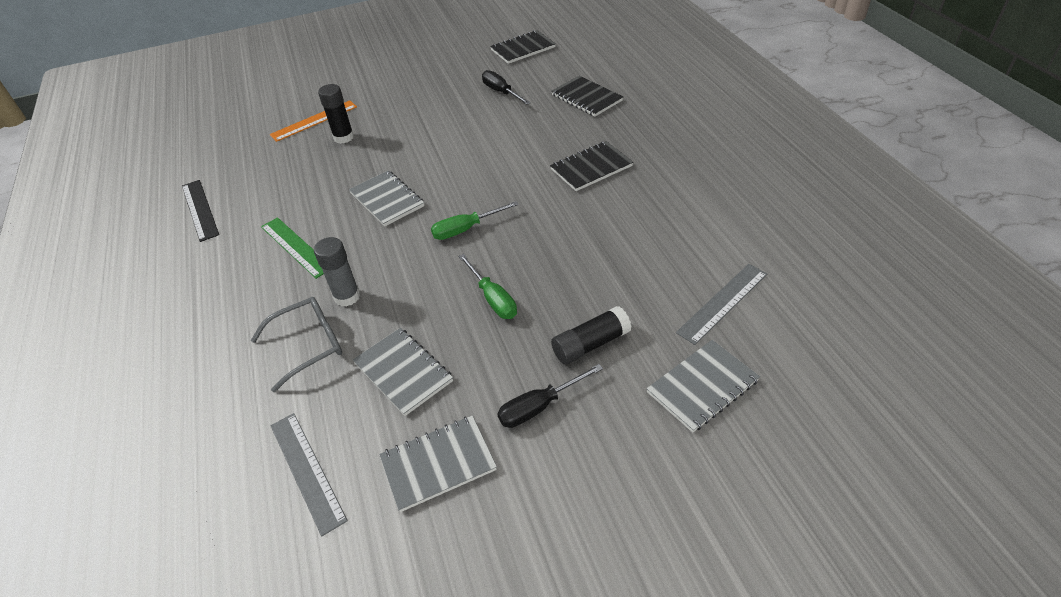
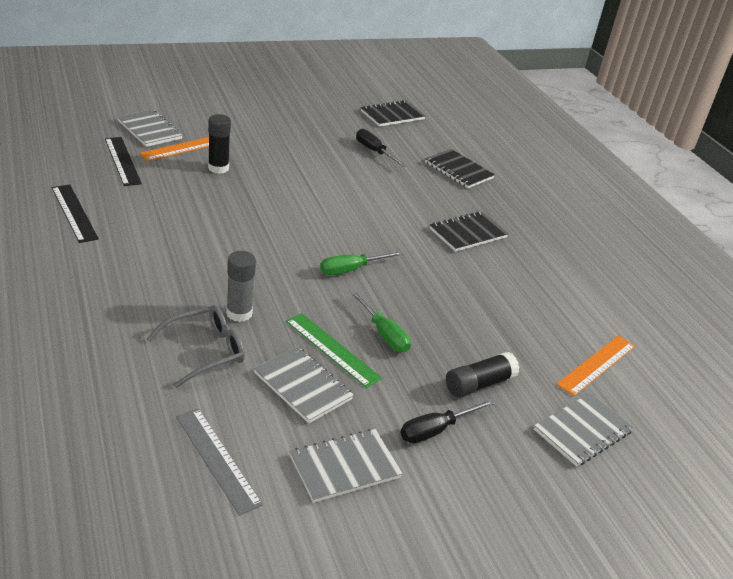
camera: 10 degrees left, 10 degrees down
green ruler [261,217,324,279] -> green ruler moved to [286,313,382,388]
grey notebook [349,170,424,227] -> grey notebook moved to [117,110,183,147]
grey ruler [676,264,767,345] -> orange ruler [556,336,635,396]
none -> black ruler [105,137,142,186]

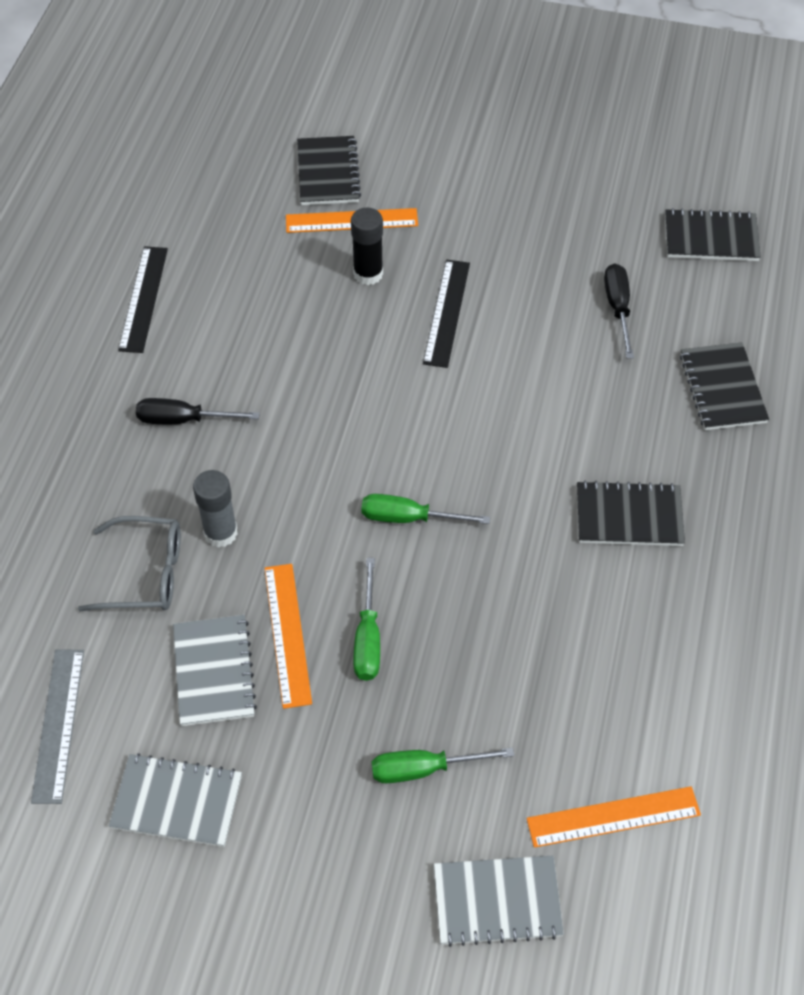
camera: 40 degrees right, 20 degrees up
black ruler [105,137,142,186] -> black ruler moved to [423,260,470,368]
grey notebook [117,110,183,147] -> black notebook [297,136,361,205]
green ruler [286,313,382,388] -> orange ruler [265,564,312,709]
black screwdriver [401,399,495,443] -> black screwdriver moved to [136,398,260,424]
black glue stick [446,352,519,398] -> green screwdriver [372,747,514,783]

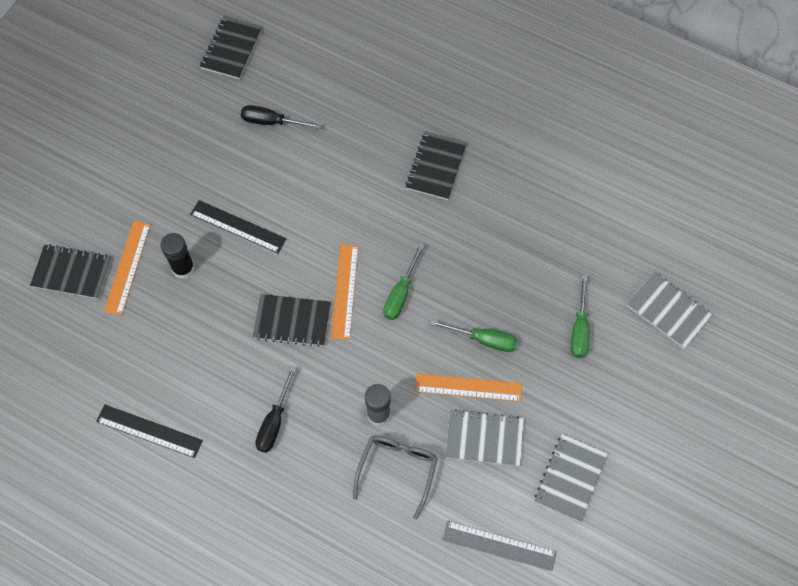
camera: 75 degrees left, 10 degrees up
grey notebook [434,856,564,947] -> grey notebook turned 60 degrees counterclockwise [627,272,712,349]
orange ruler [527,786,701,848] -> orange ruler moved to [331,244,358,340]
black notebook [680,342,769,430] -> black notebook moved to [253,294,331,347]

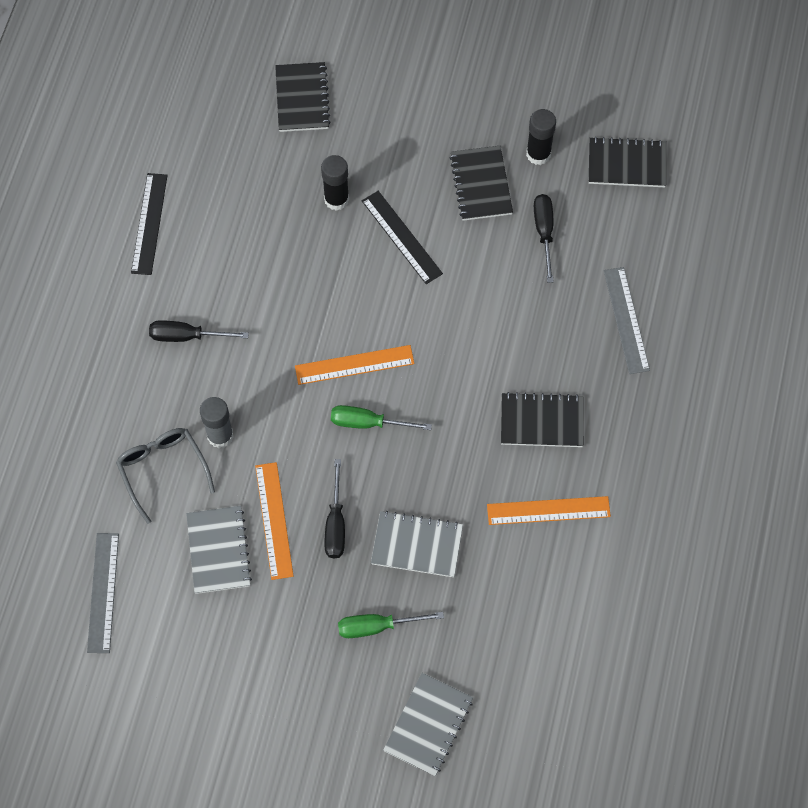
camera: 75 degrees right, 0 degrees up
orange ruler [104,221,151,316] -> orange ruler moved to [487,496,611,525]
black ruler [190,200,286,253] -> black ruler turned 45 degrees counterclockwise [362,191,443,284]
black notebook [253,294,331,347] -> black notebook moved to [450,146,513,221]
grey glasses [353,436,438,520] -> grey glasses turned 120 degrees counterclockwise [116,428,215,524]
green screwdriver [430,319,517,352] -> black screwdriver [324,459,345,559]
grey notebook [534,434,608,522] -> grey notebook moved to [371,511,463,577]
none -> black glue stick [526,109,556,165]
none -> grey ruler [604,267,650,374]

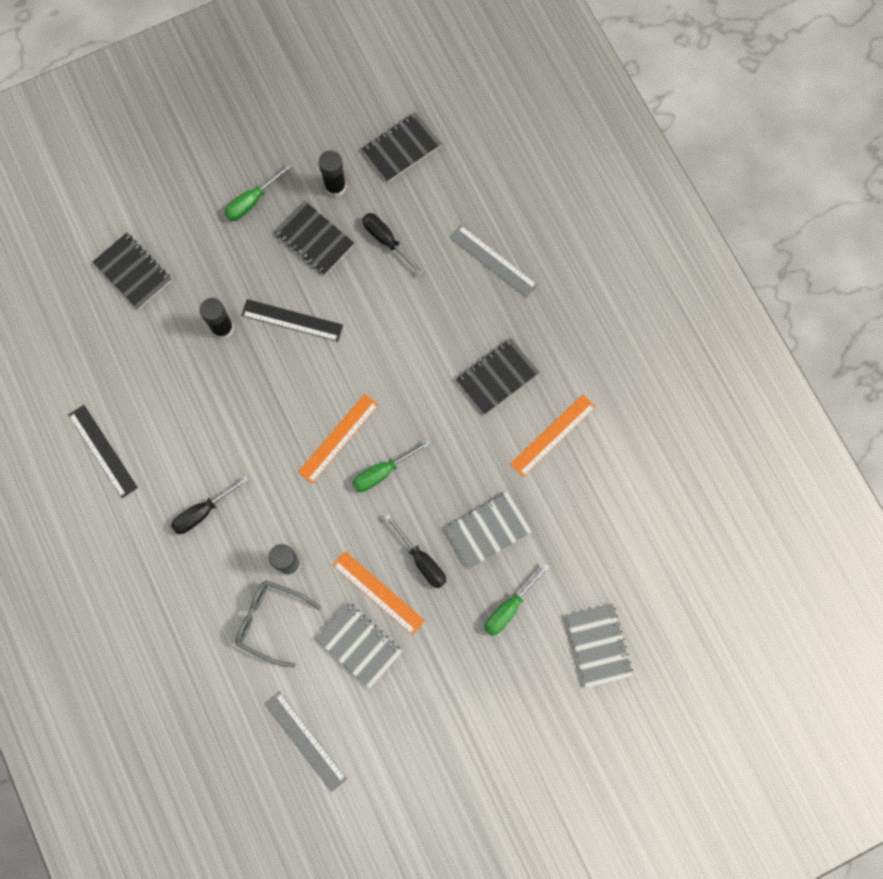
camera: 40 degrees left, 10 degrees up
none -> green screwdriver [225,163,293,221]

